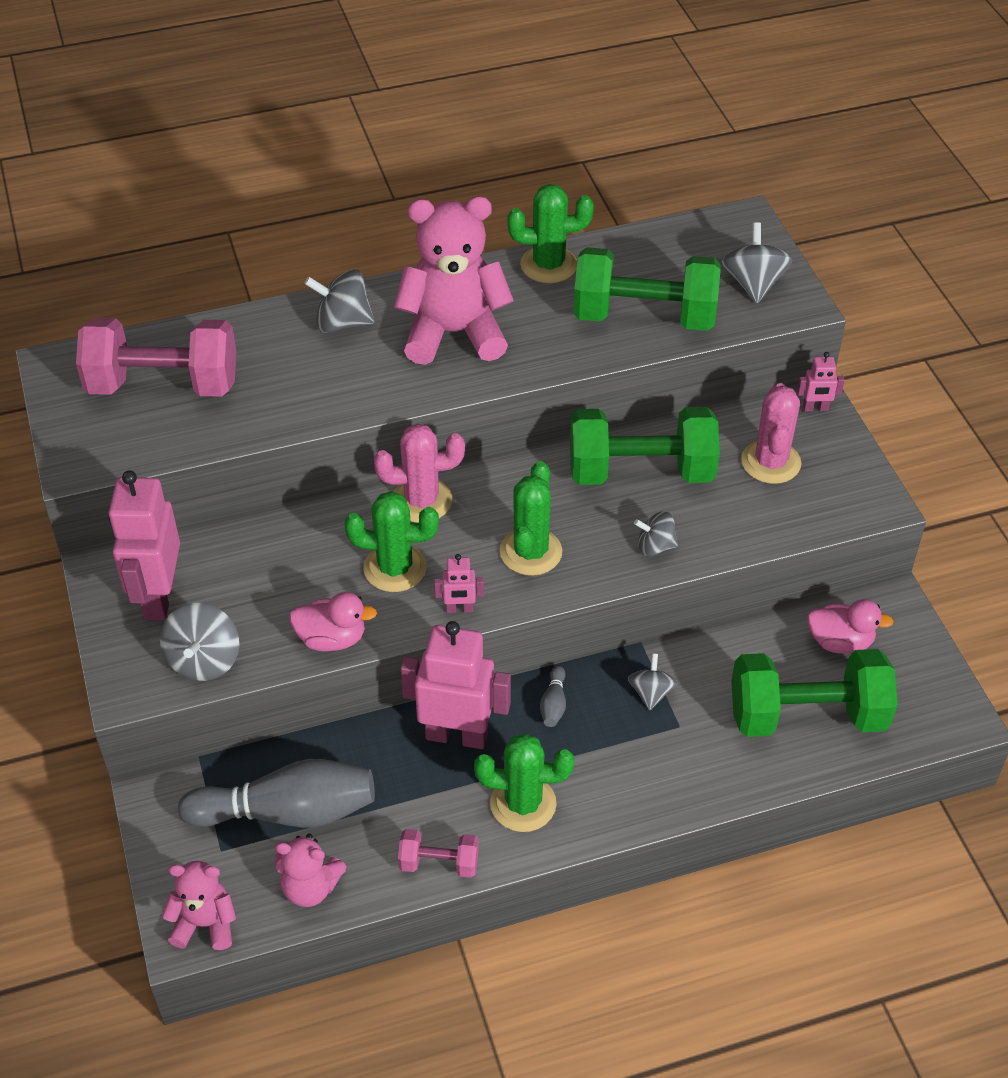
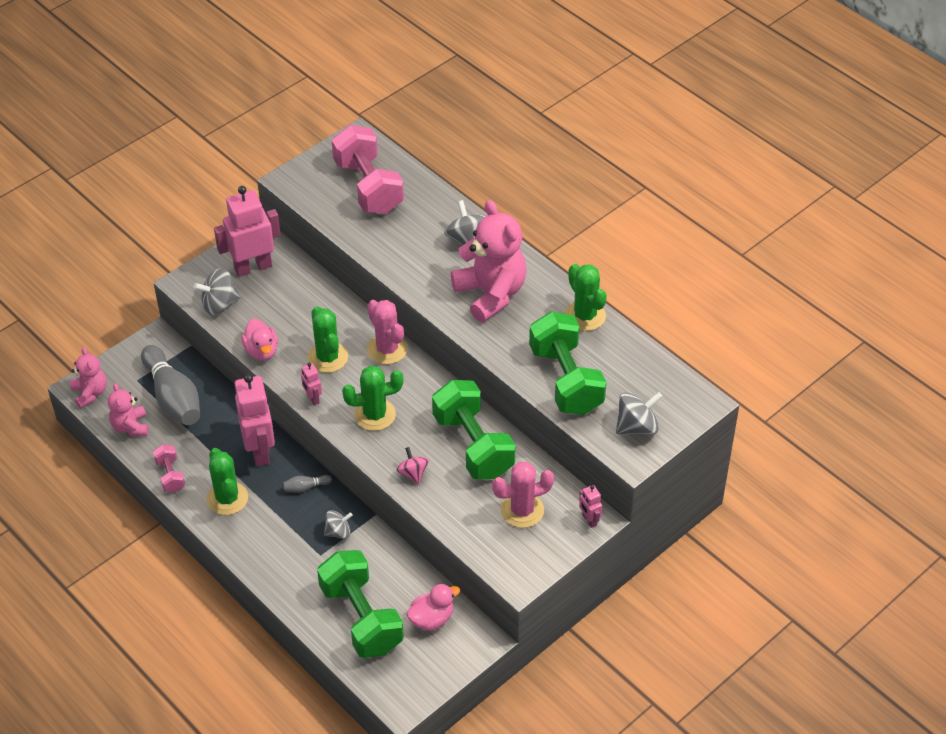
camera: 65 degrees right, 0 degrees up
grey spinning top [634,511,678,556] -> pink spinning top [397,447,429,484]
pink duck [807,599,894,654] -> pink duck turned 105 degrees counterclockwise [407,584,460,631]

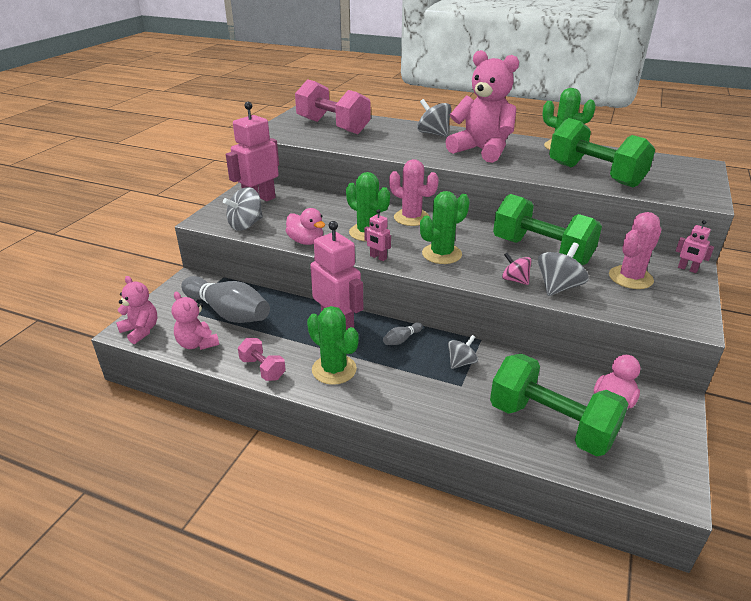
camera: 25 degrees left, 15 degrees down
grey spinning top [616,392,663,435] -> grey spinning top moved to [538,243,588,296]

